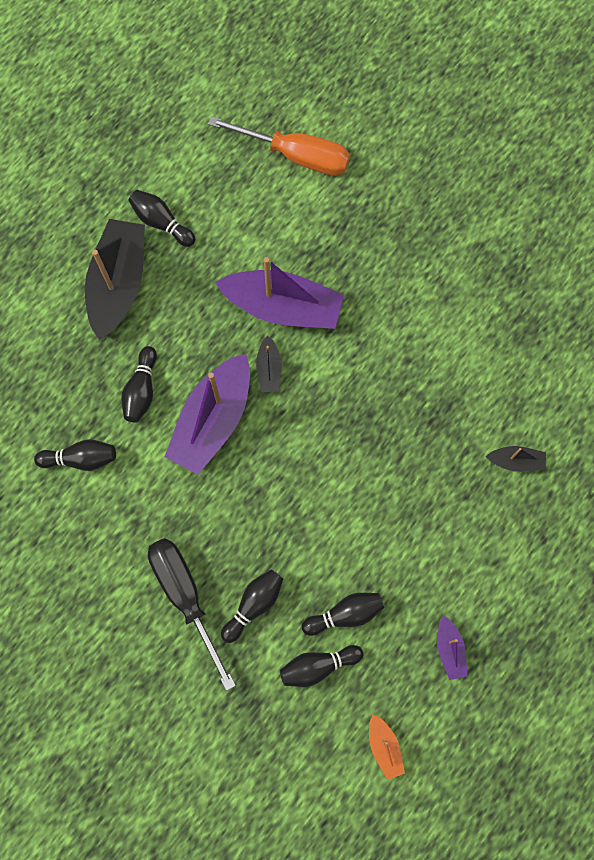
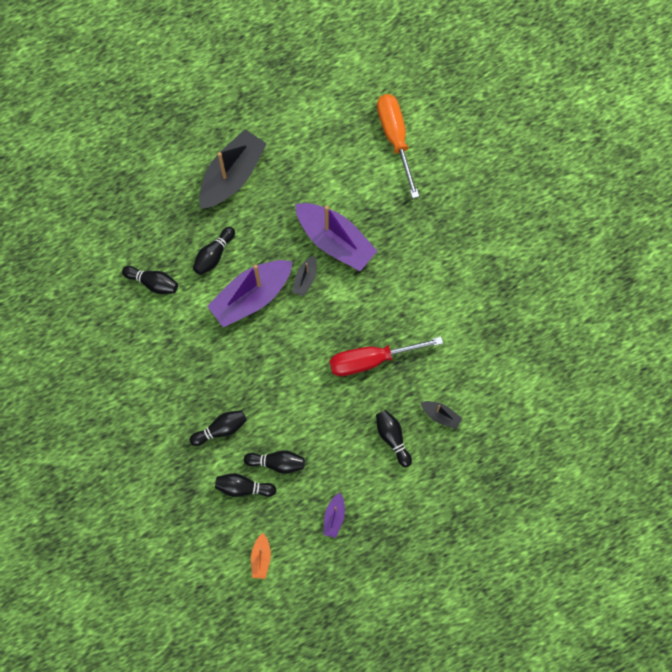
camera: 25 degrees right, 0 degrees up
black bowling pin [128,190,195,247] -> black bowling pin moved to [376,410,412,467]
black screwdriver [148,538,236,691] -> none
orange screwdriver [208,116,350,176] -> orange screwdriver turned 150 degrees counterclockwise [377,94,419,198]
none -> red screwdriver [330,337,443,376]

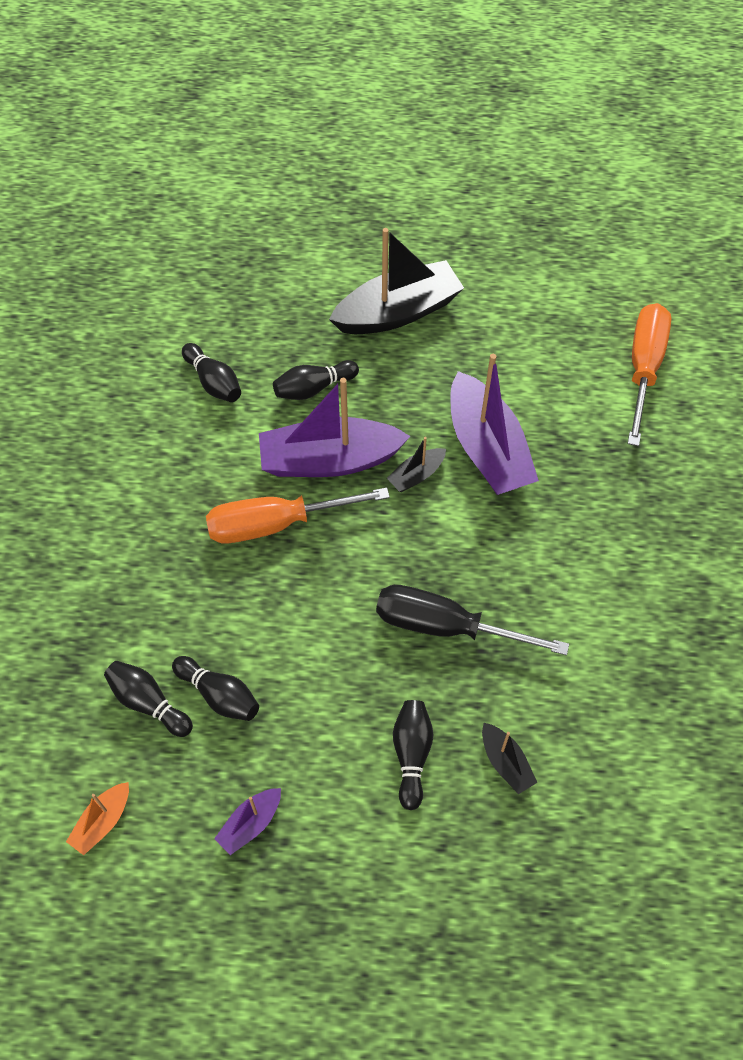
camera: 30 degrees right, 15 degrees down
black bowling pin [190,410,247,446] -> none
red screwdriver [330,337,443,376] -> black screwdriver [376,585,569,655]
none -> orange screwdriver [206,488,390,544]

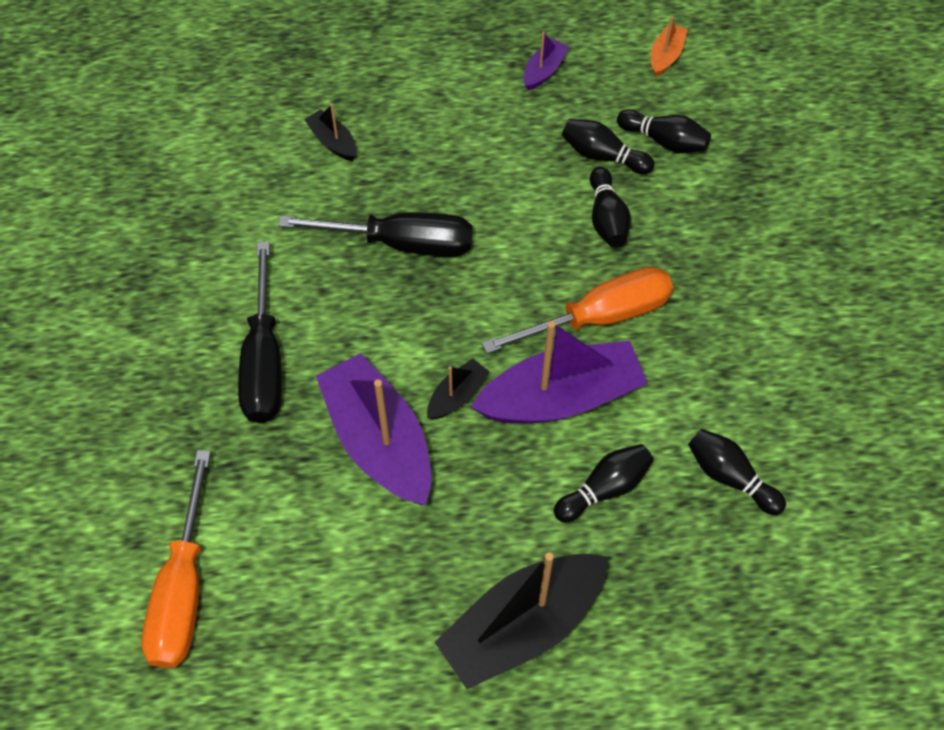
camera: 170 degrees right, 0 degrees up
black bowling pin [393,700,433,810] -> black bowling pin moved to [590,167,631,248]
none -> black screwdriver [238,242,282,423]

